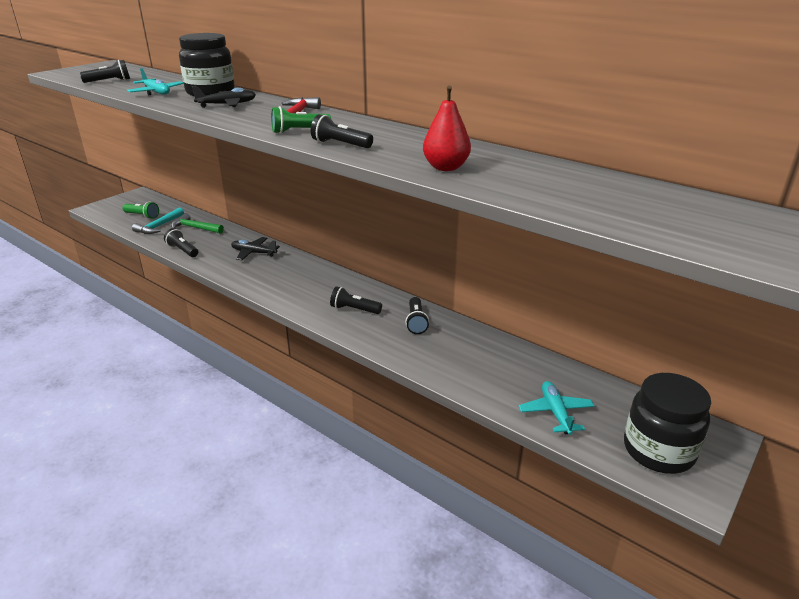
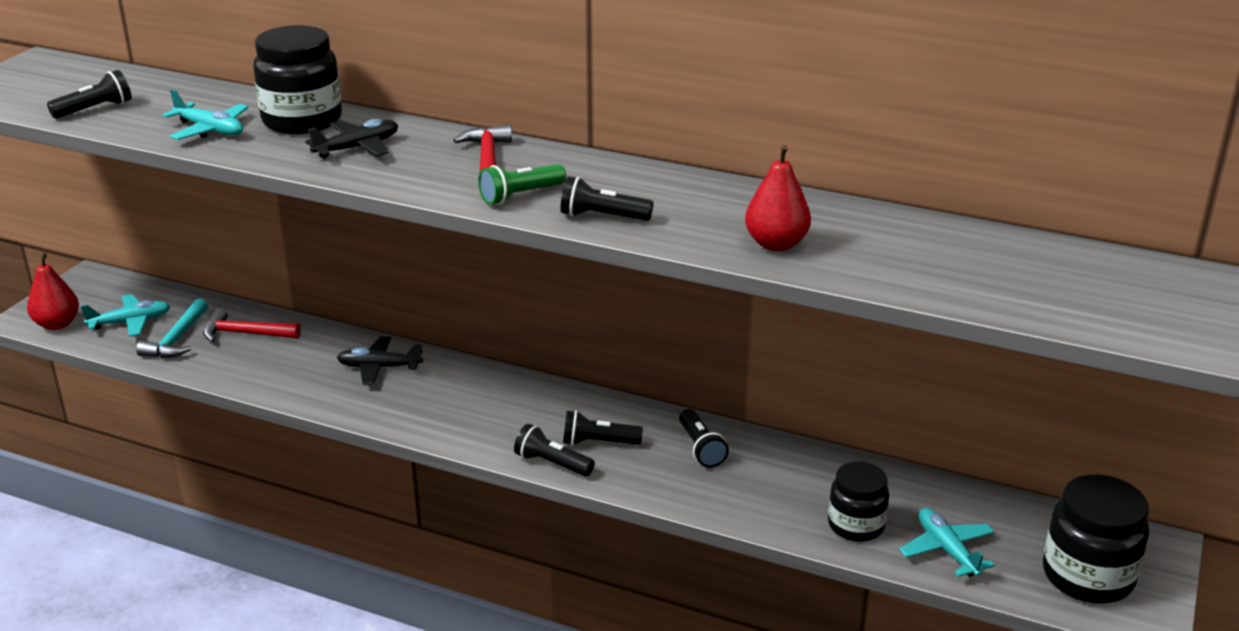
camera: 15 degrees left, 0 degrees up
green flashlight [122,202,159,219] -> turquoise plane [81,294,170,337]
black flashlight [164,228,198,257] -> black flashlight moved to [514,424,595,476]
green hammer [171,213,224,234] -> red hammer [203,308,301,342]
none -> red pear [27,252,79,330]
none -> black jar [828,461,889,542]

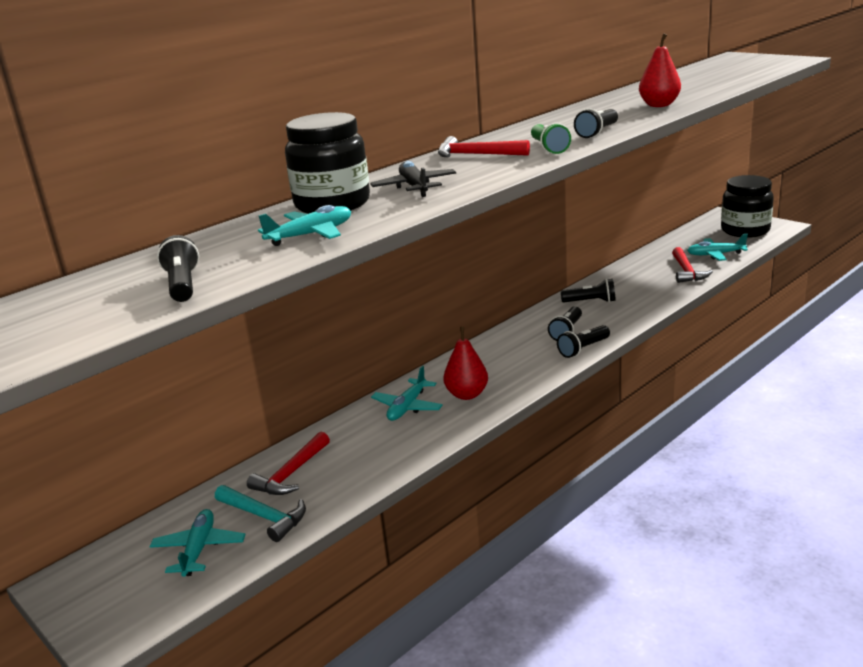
camera: 65 degrees left, 5 degrees down
red pear [27,252,79,330] -> red pear moved to [443,327,488,400]
black plane [337,336,423,385] -> turquoise plane [371,366,443,421]
black jar [828,461,889,542] -> red hammer [672,247,713,283]

